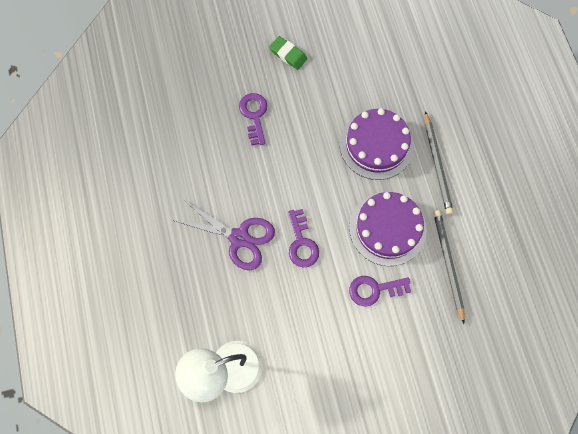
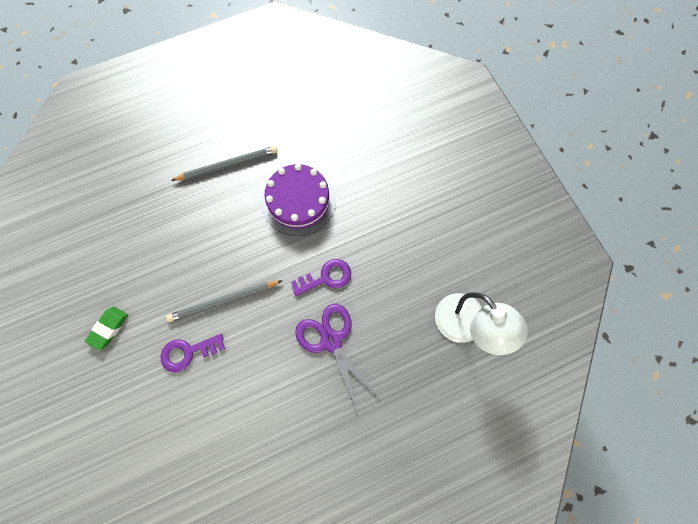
camera: 100 degrees left, 0 degrees up
purple scissors [175,200,275,270] -> purple scissors turned 45 degrees counterclockwise [295,304,378,411]
purple cake [340,108,414,180] -> none
purple key [349,276,411,307] -> none
grey pencil [433,210,465,324] -> grey pencil moved to [166,280,283,322]

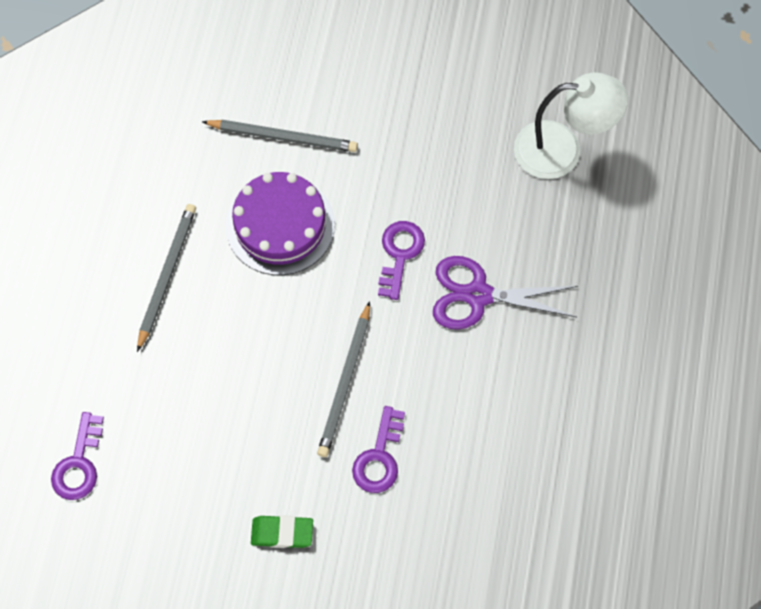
camera: 55 degrees left, 5 degrees down
green eraser [85,306,128,350] -> green eraser turned 60 degrees counterclockwise [251,515,313,548]
none -> purple key [51,412,104,500]
none -> grey pencil [202,120,358,152]

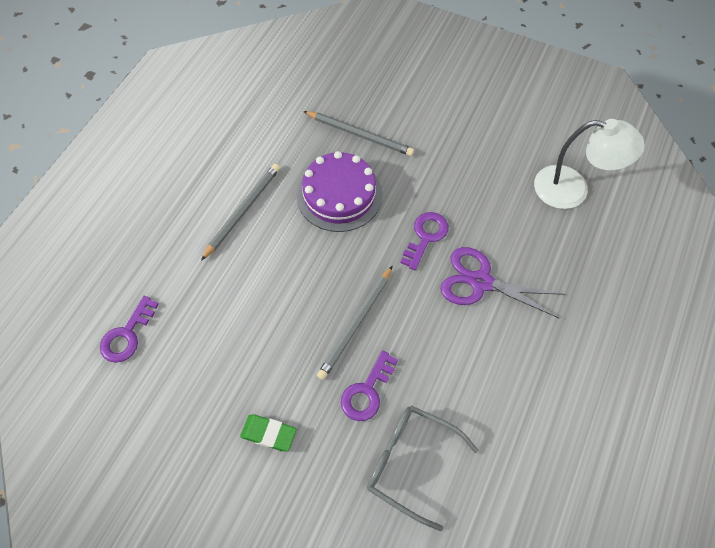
camera: 15 degrees right, 5 degrees down
none -> grey glasses [367,406,478,531]

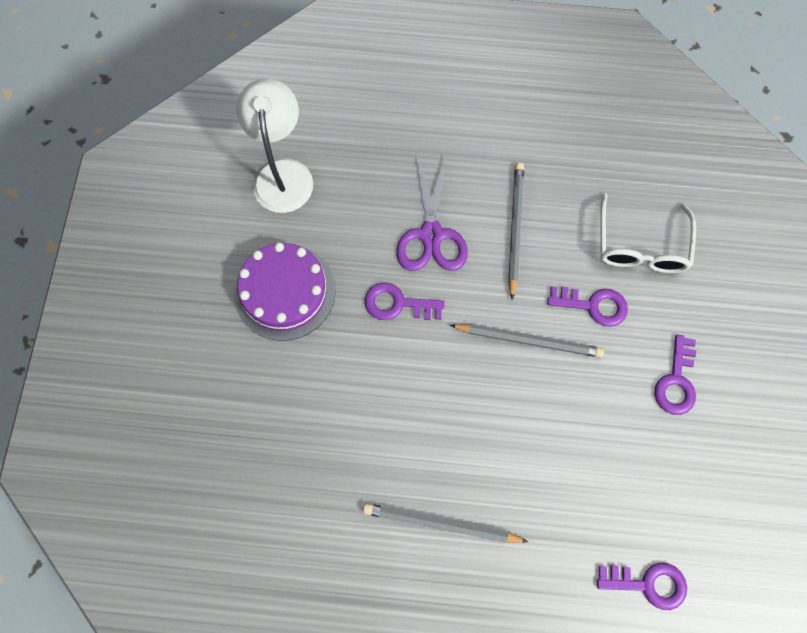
camera: 110 degrees left, 10 degrees up
green eraser [240,415,297,451] -> purple key [654,334,696,415]
purple cake [296,151,382,232] -> purple cake moved to [234,243,335,341]
grey pencil [303,111,414,156] -> grey pencil moved to [508,163,524,300]
grey glasses [367,406,478,531] -> white glasses [600,193,696,273]

